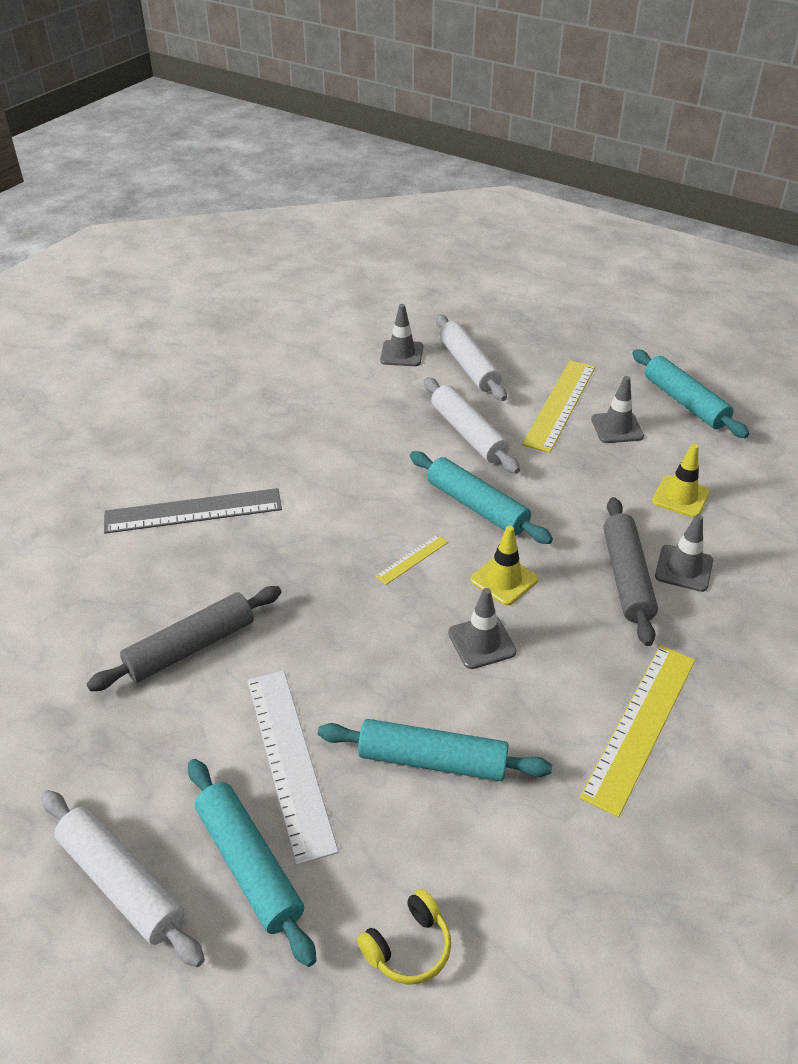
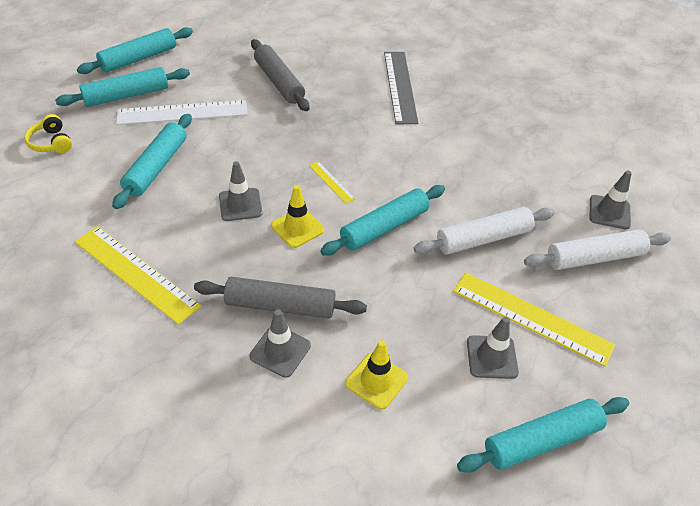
camera: 95 degrees right, 5 degrees up
white rolling pin [41,790,205,967] -> turquoise rolling pin [77,27,193,74]

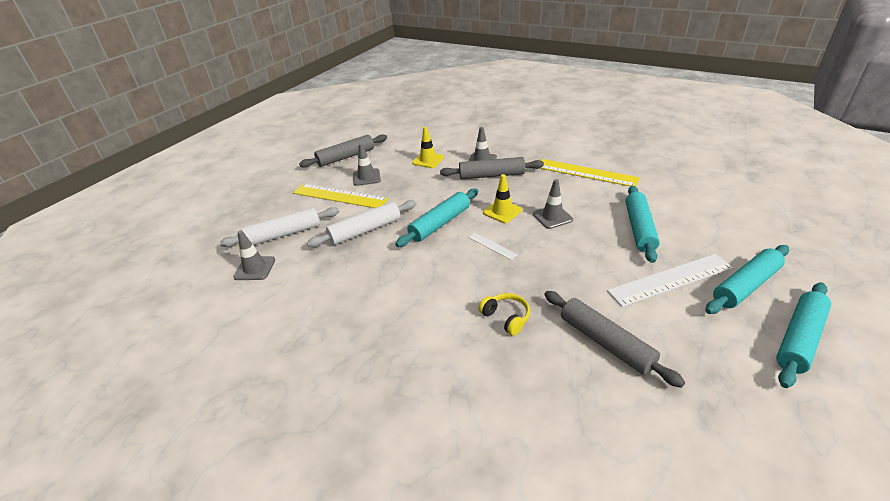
camera: 175 degrees right, 10 degrees down
yellow headphones [24,114,72,153] -> yellow headphones moved to [478,293,530,336]
yellow ruler [309,161,355,204] -> white ruler [468,233,518,260]
grey ruler [384,52,419,124] -> none
turquoise rolling pin [457,397,629,473] -> grey rolling pin [299,134,387,168]

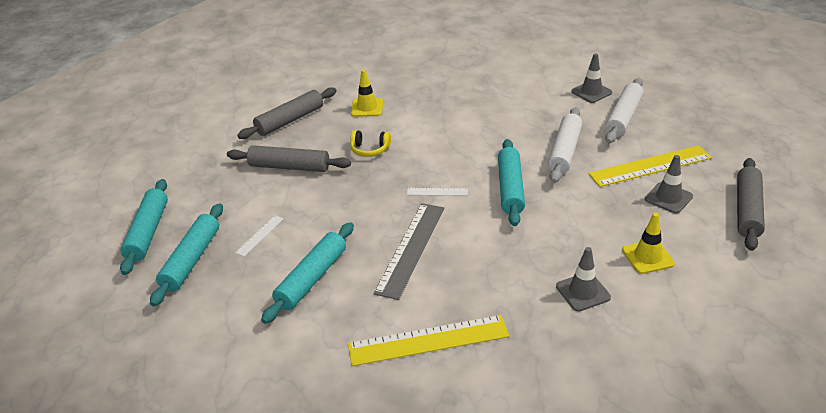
camera: 140 degrees right, 0 degrees up
grey rolling pin [440,157,544,179] -> grey rolling pin moved to [237,87,337,139]
yellow traffic cone [483,174,522,223] -> yellow traffic cone moved to [351,70,383,117]
grey traffic cone [533,179,573,229] -> grey ruler [373,203,444,300]
white ruler [607,254,733,307] -> white ruler [235,215,284,257], size x0.47
turquoise rolling pin [625,186,660,263] -> turquoise rolling pin turned 60 degrees clockwise [261,222,354,324]

